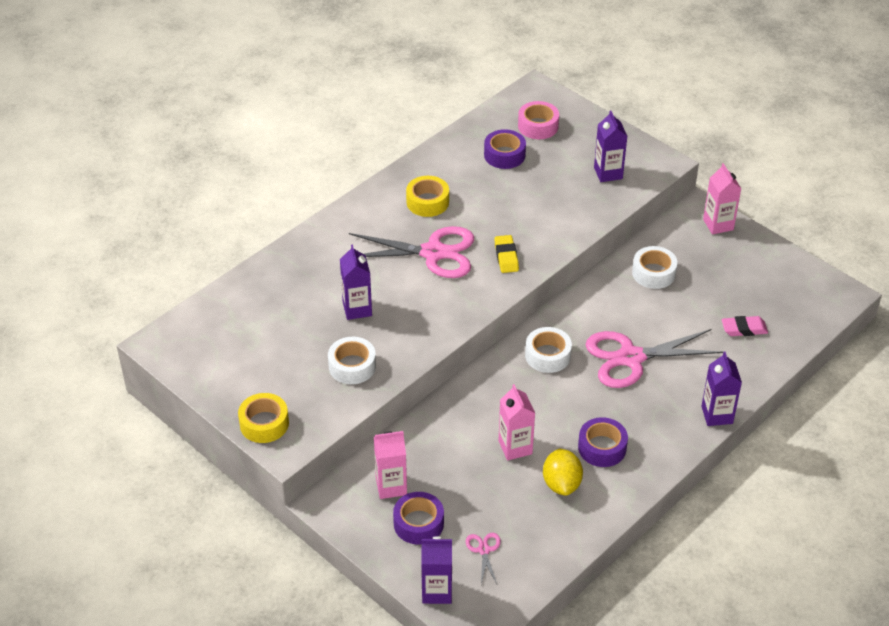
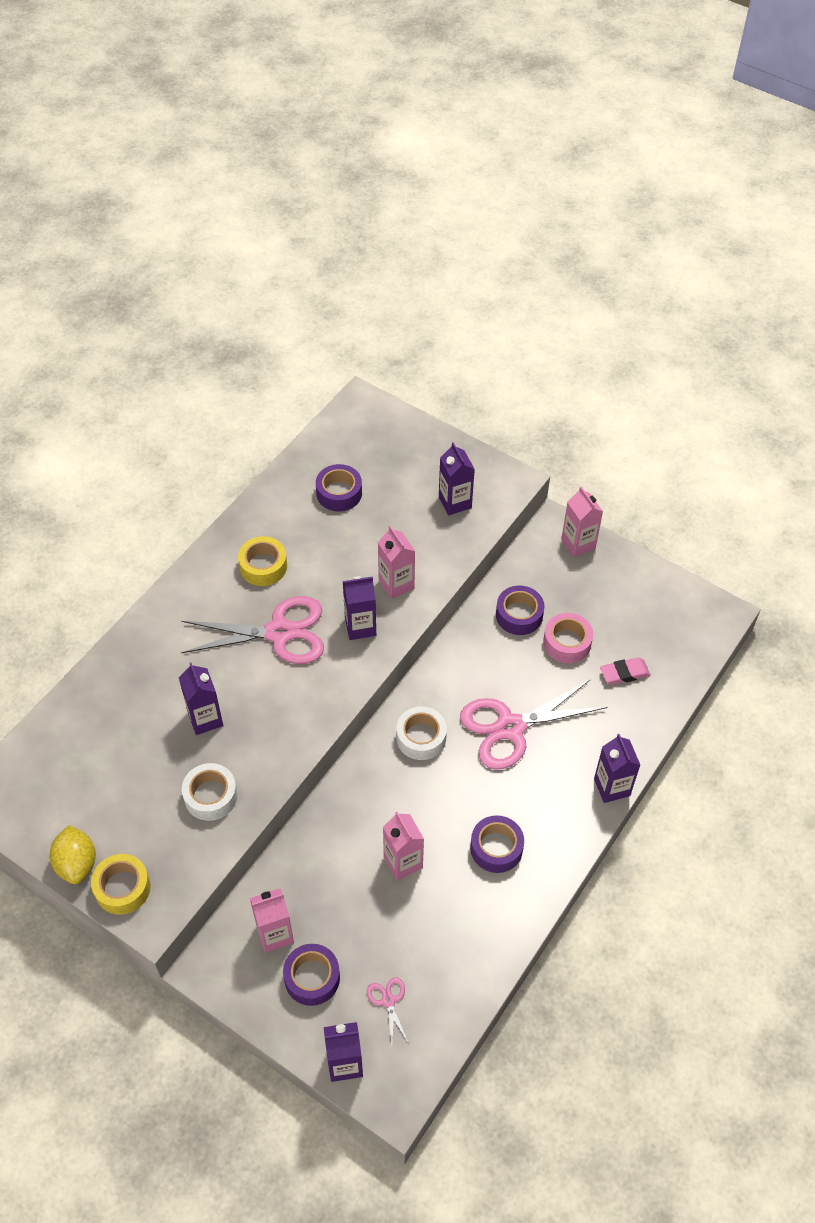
camera: 10 degrees left, 10 degrees up
yellow eraser [494,235,519,273] -> purple carton [343,576,376,640]
pink tape [518,101,559,139] -> pink tape moved to [543,613,593,663]
yellow lemon [543,448,583,496] -> yellow lemon moved to [50,825,96,884]
white tape [632,246,677,289] -> purple tape [496,586,544,635]
none -> pink carton [378,526,415,599]

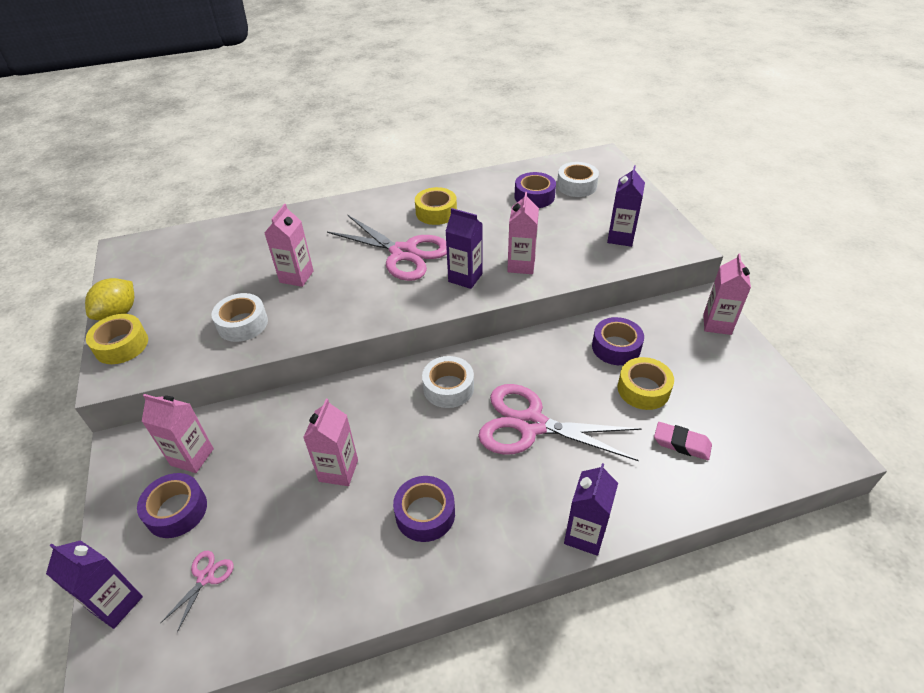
camera: 40 degrees right, 10 degrees down
purple carton [179,663,223,735] -> pink carton [264,204,314,287]
pink tape [543,613,593,663] -> yellow tape [618,357,674,410]
none -> white tape [557,162,599,197]

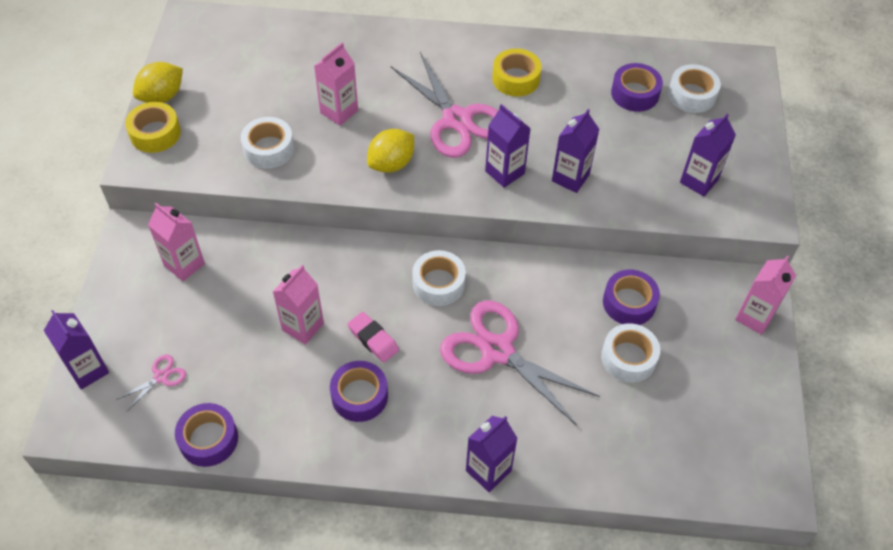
camera: 20 degrees right, 10 degrees up
purple tape [137,473,207,538] -> purple tape moved to [175,403,238,467]
pink carton [507,192,539,274] -> purple carton [552,109,599,193]
yellow tape [618,357,674,410] -> white tape [601,324,660,382]
pink eraser [654,422,712,460] -> pink eraser moved to [347,312,399,362]
none -> yellow lemon [367,129,414,173]

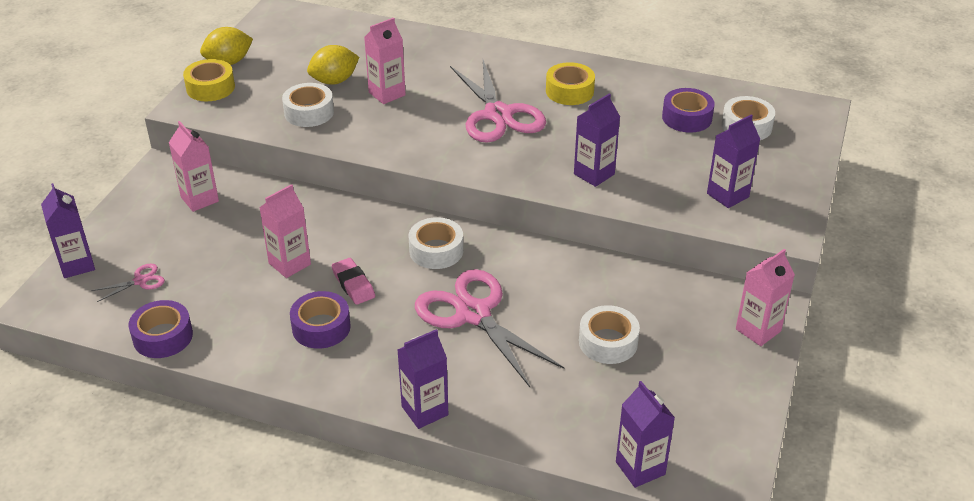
camera: 15 degrees right, 15 degrees down
yellow lemon [367,129,414,173] -> yellow lemon moved to [307,45,359,85]
purple carton [485,104,531,188] -> purple carton moved to [616,381,675,488]
purple tape [603,270,660,325] -> none

